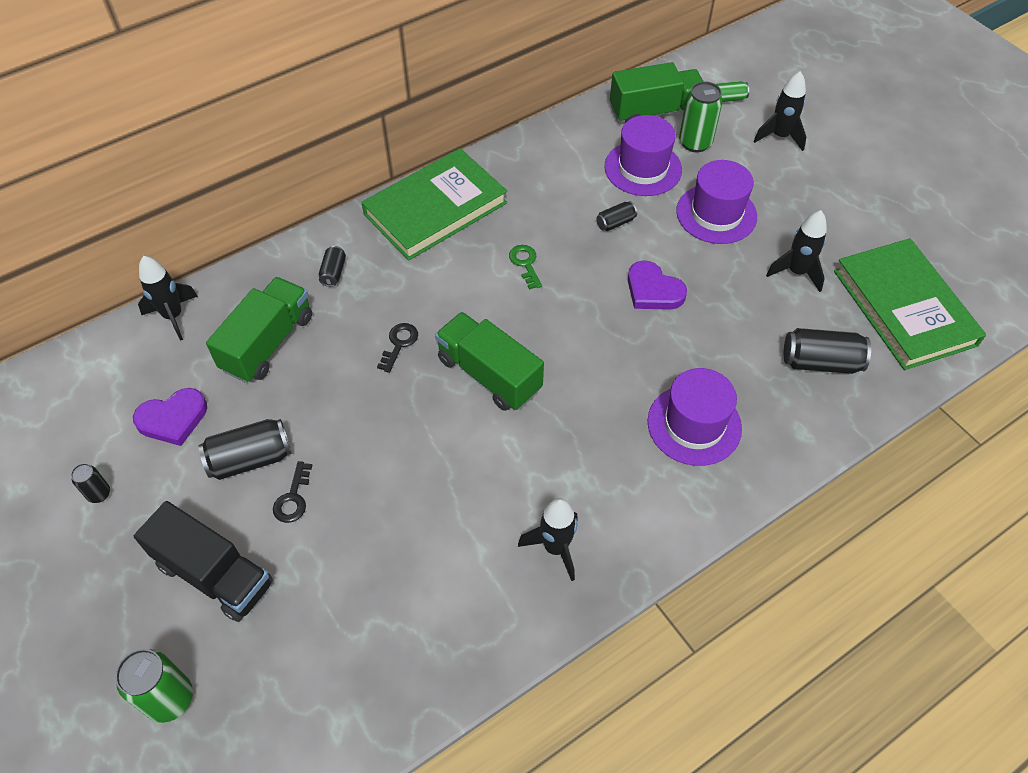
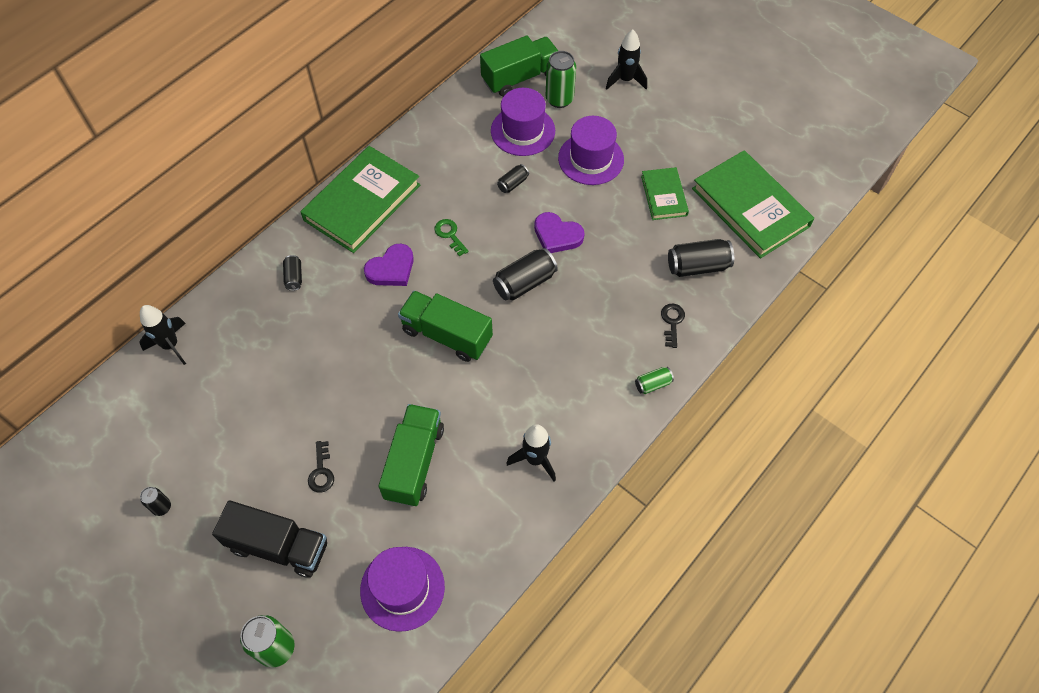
camera: 15 degrees left, 5 degrees up
purple heart [133,388,207,446] -> purple heart moved to [364,244,414,286]
black can [199,419,291,480] -> black can moved to [493,248,558,300]
green truck [206,277,312,383] -> green truck moved to [379,404,444,507]
black key [377,323,418,373] -> black key moved to [661,303,685,348]
purple hat [647,368,742,466] -> purple hat moved to [360,547,445,632]
green can [716,81,749,102] -> green can moved to [635,367,674,394]
black rocket [766,210,827,292] -> green book [641,167,689,220]

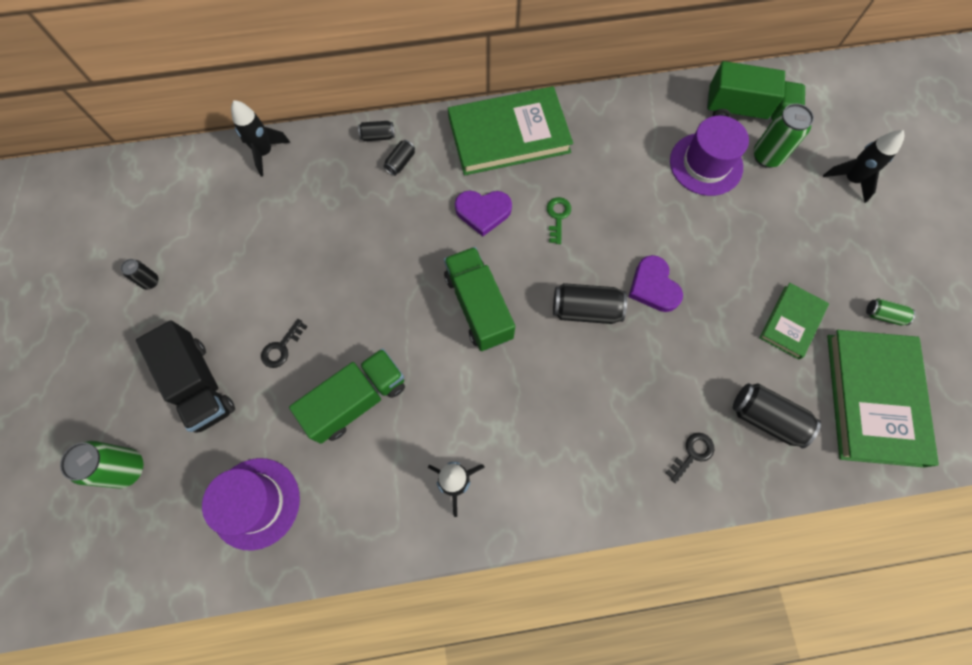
camera: 40 degrees right, 10 degrees up
black can [497,164,529,193] -> black can moved to [358,121,394,141]
purple hat [558,116,624,185] -> none
green can [635,367,674,394] -> green can moved to [866,299,916,325]

